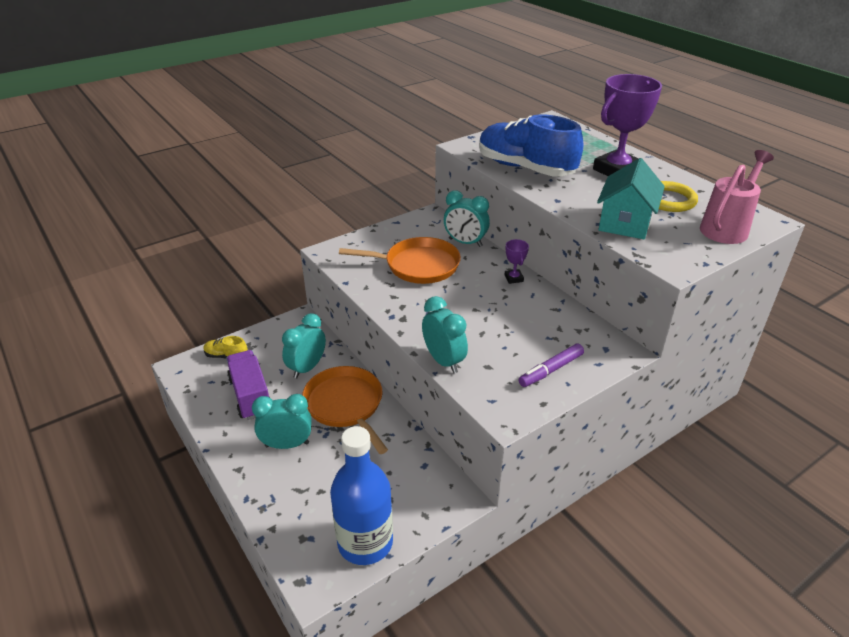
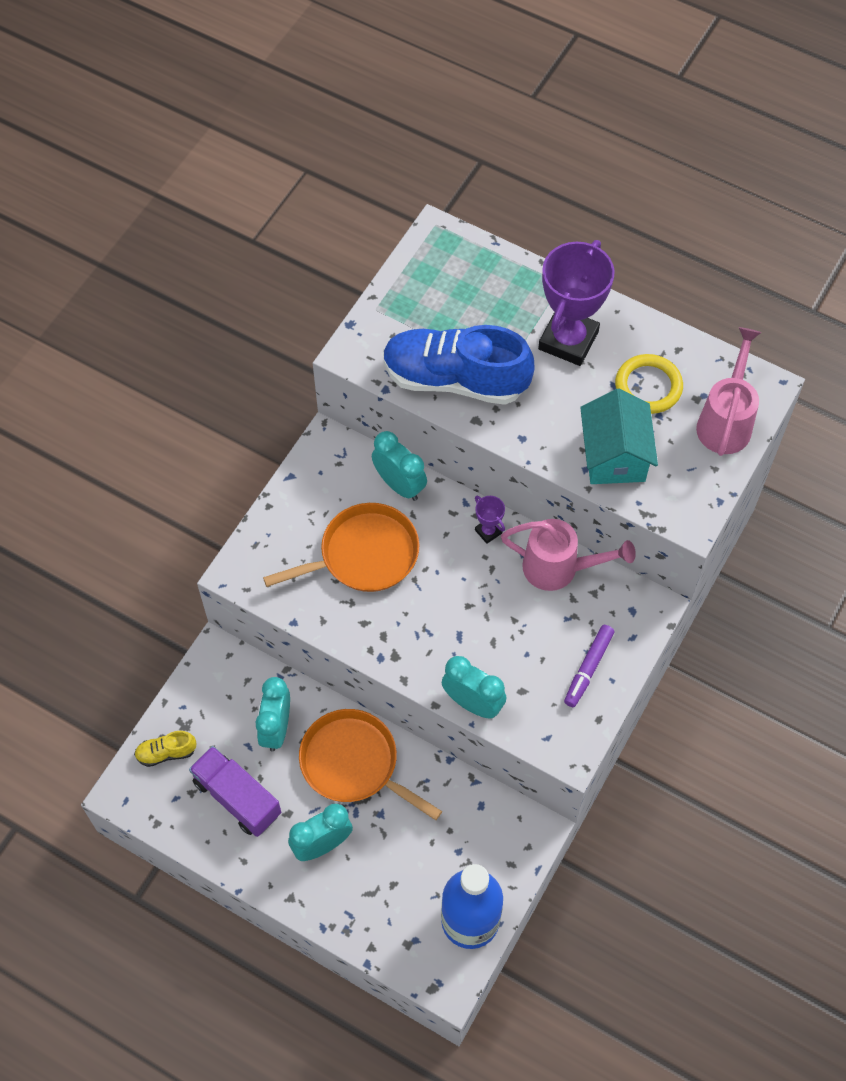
camera: 25 degrees left, 25 degrees up
turquoise clock [444,190,490,247] -> turquoise clock turned 135 degrees counterclockwise [372,431,427,501]
none -> pink watering can [501,519,636,591]

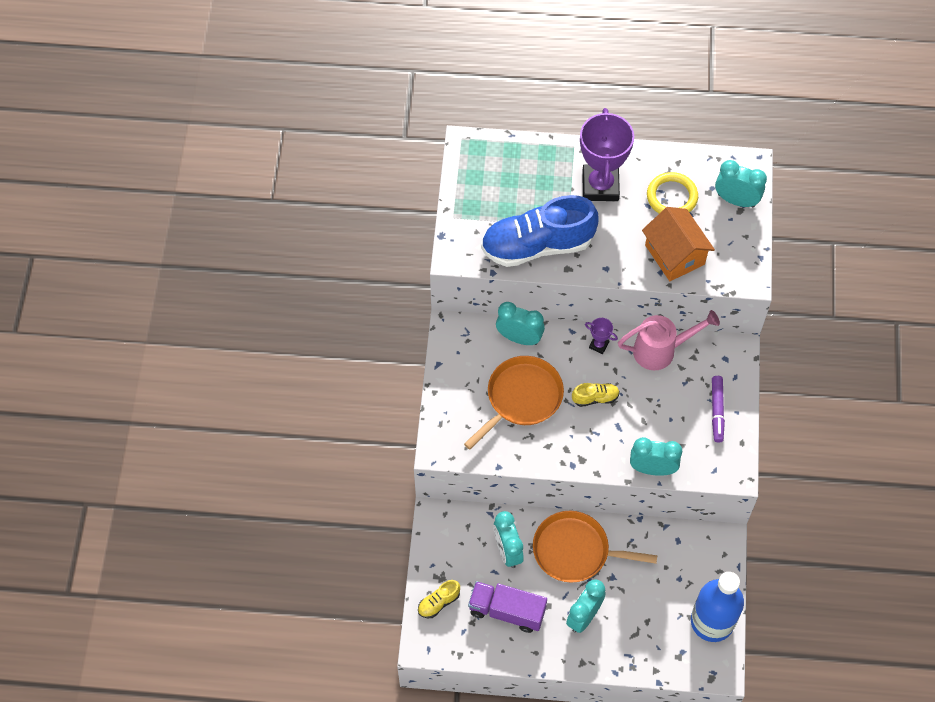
camera: 25 degrees left, 0 degrees up
turquoise house [580,389,658,484] -> orange house [642,207,715,281]
pink watering can [696,327,761,456] -> turquoise clock [715,160,767,208]
none -> yellow shoe [572,383,620,407]

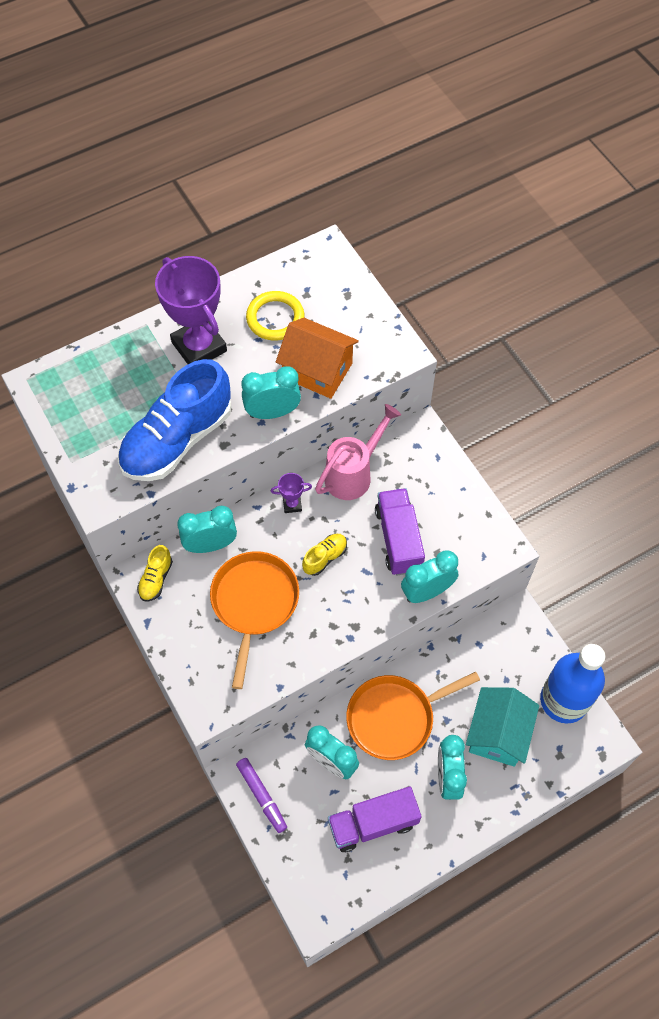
camera: 35 degrees left, 0 degrees up
yellow shoe [418,580,460,618] -> yellow shoe moved to [137,545,173,601]
purple marker [712,376,725,443] -> purple marker moved to [236,758,287,833]
turquoise clock [715,160,767,208] -> turquoise clock moved to [241,366,301,419]
none -> purple truck [375,488,425,575]
none -> turquoise house [466,687,539,767]

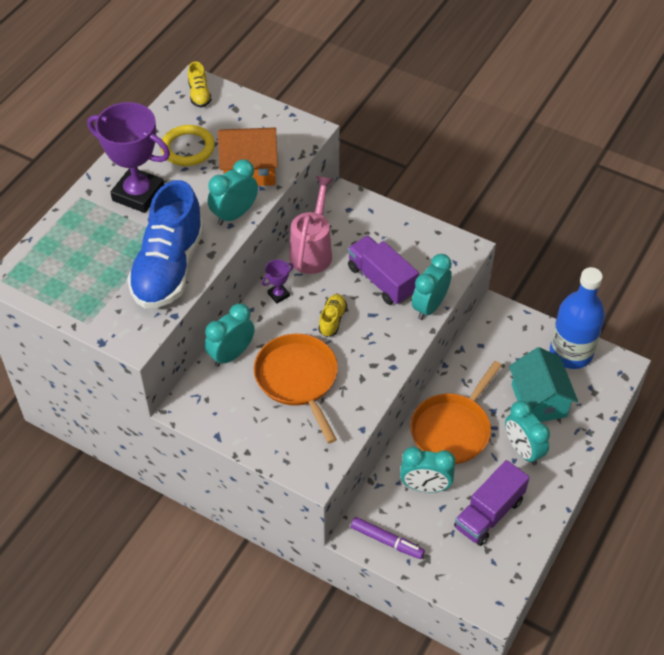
camera: 30 degrees left, 10 degrees down
yellow shoe [137,545,173,601] -> yellow shoe moved to [188,62,212,107]

